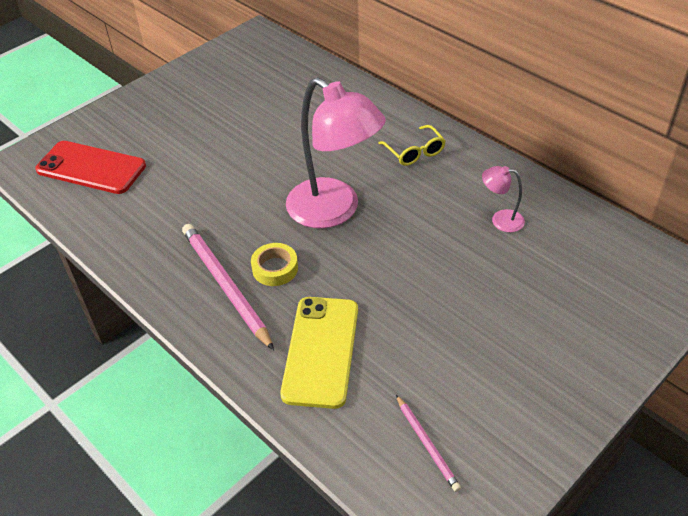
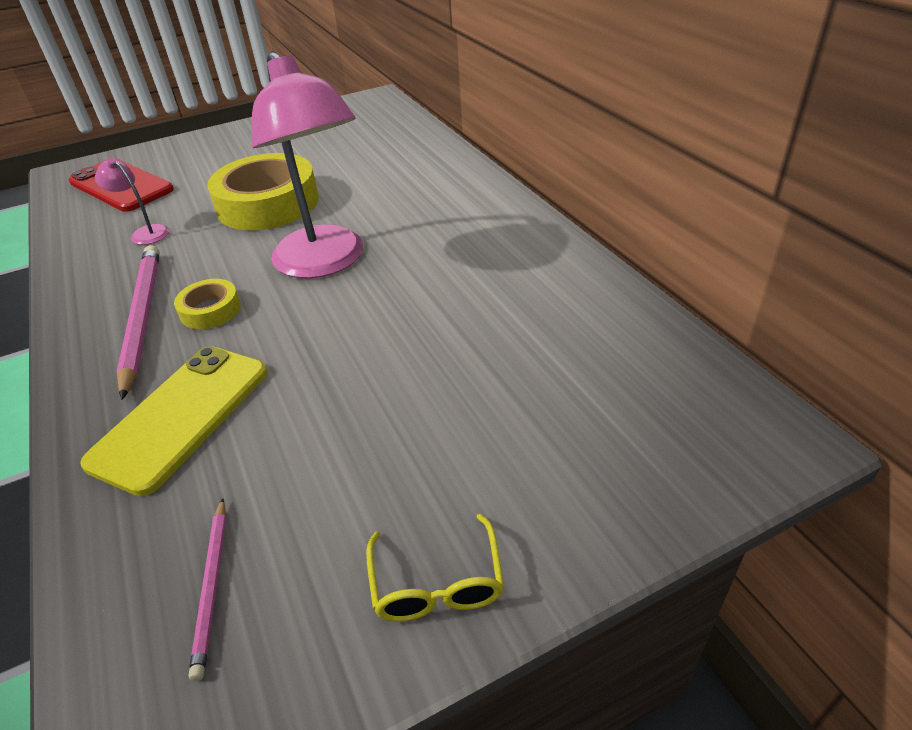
camera: 20 degrees right, 5 degrees down
yellow glasses [378,125,446,166] -> yellow glasses moved to [366,514,504,622]
pink lamp [482,166,525,232] -> pink lamp moved to [95,157,169,245]
none -> yellow tape [207,153,319,230]

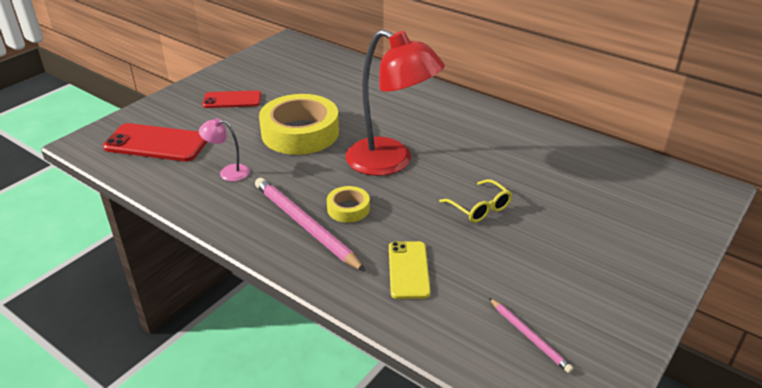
camera: 30 degrees left, 5 degrees down
yellow phone [80,346,267,496] -> yellow phone [389,241,431,299], size x0.64
pink lamp [252,51,363,279] -> red lamp [346,29,445,176]
yellow glasses [366,514,504,622] -> yellow glasses moved to [439,179,512,223]
none -> red phone [202,90,261,108]

